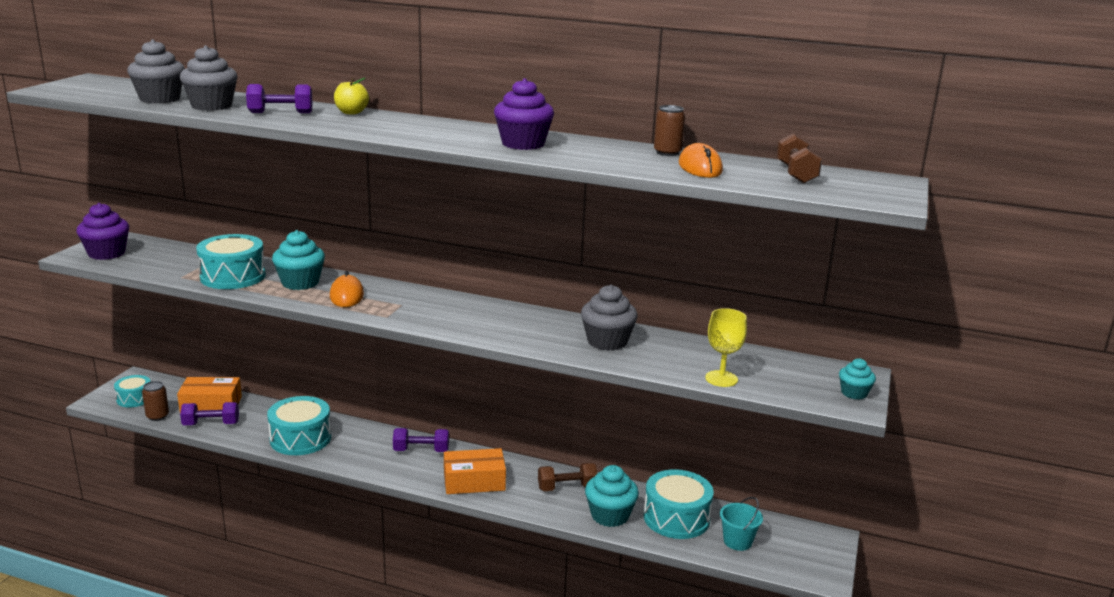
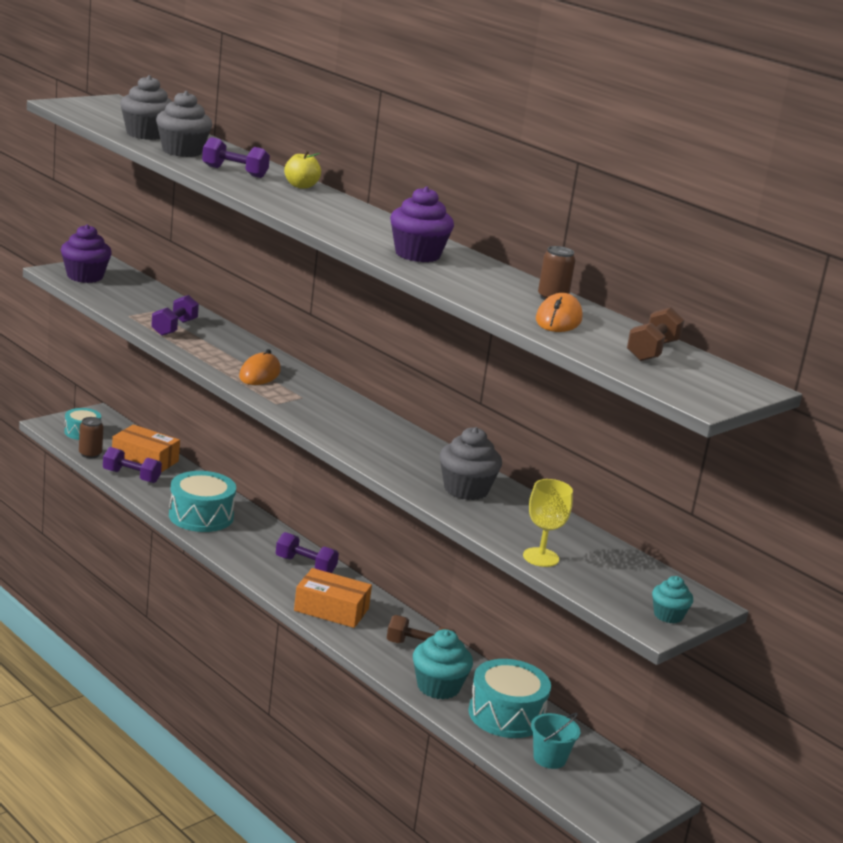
camera: 25 degrees right, 0 degrees up
turquoise drum [196,234,266,289] -> purple dumbbell [151,295,199,336]
turquoise cupcake [272,230,325,290] -> none

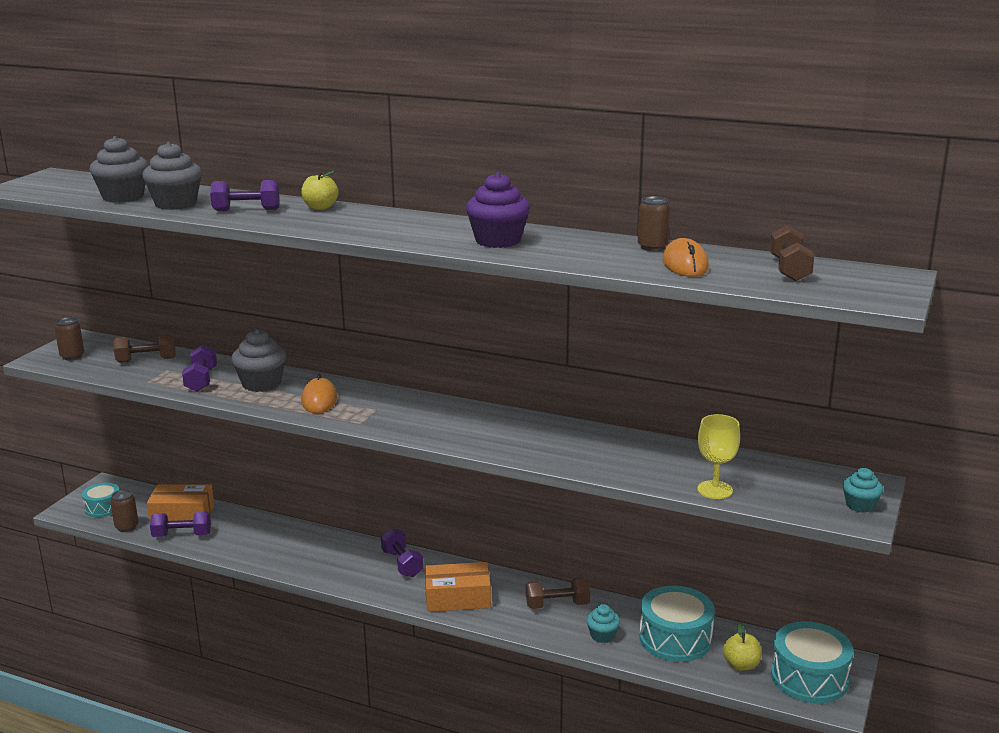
camera: 20 degrees left, 0 degrees up
purple cupcake [61,224,112,283] -> brown can [55,317,84,360]
turquoise drum [169,471,236,532] -> turquoise drum moved to [771,621,853,703]
purple dumbbell [276,532,339,573] -> purple dumbbell turned 60 degrees clockwise [381,528,424,577]
turquoise cupcake [413,629,473,699] -> turquoise cupcake [586,604,620,643], size x0.58
grey cupcake [439,427,502,500] -> grey cupcake moved to [232,329,287,392]
turquoise bucket [531,713,580,769] -> yellow apple [723,624,761,671]
none -> brown dumbbell [114,334,176,363]

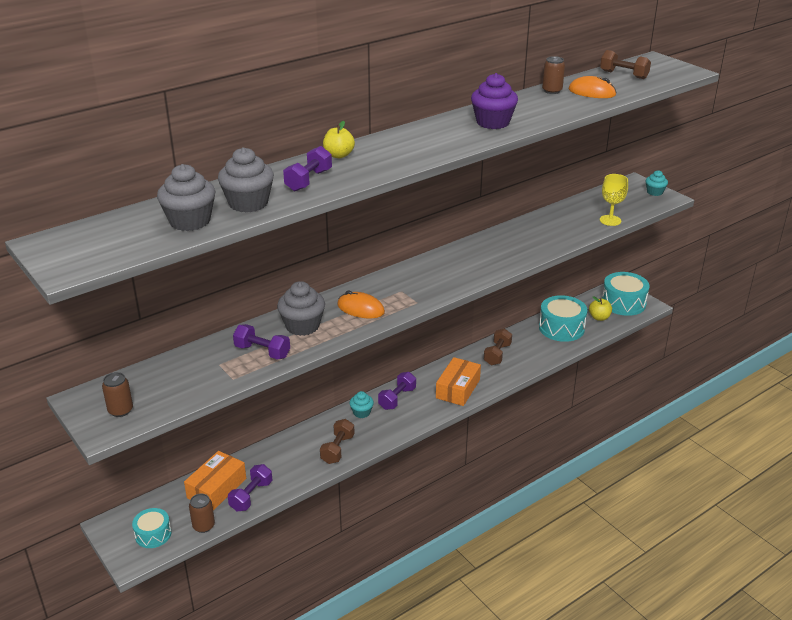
camera: 60 degrees left, 10 degrees up
brown dumbbell [114,334,176,363] -> brown dumbbell moved to [320,419,355,464]
purple dumbbell [381,528,424,577] -> purple dumbbell turned 60 degrees counterclockwise [378,372,416,410]
turquoise cupcake [586,604,620,643] -> turquoise cupcake moved to [350,391,374,418]

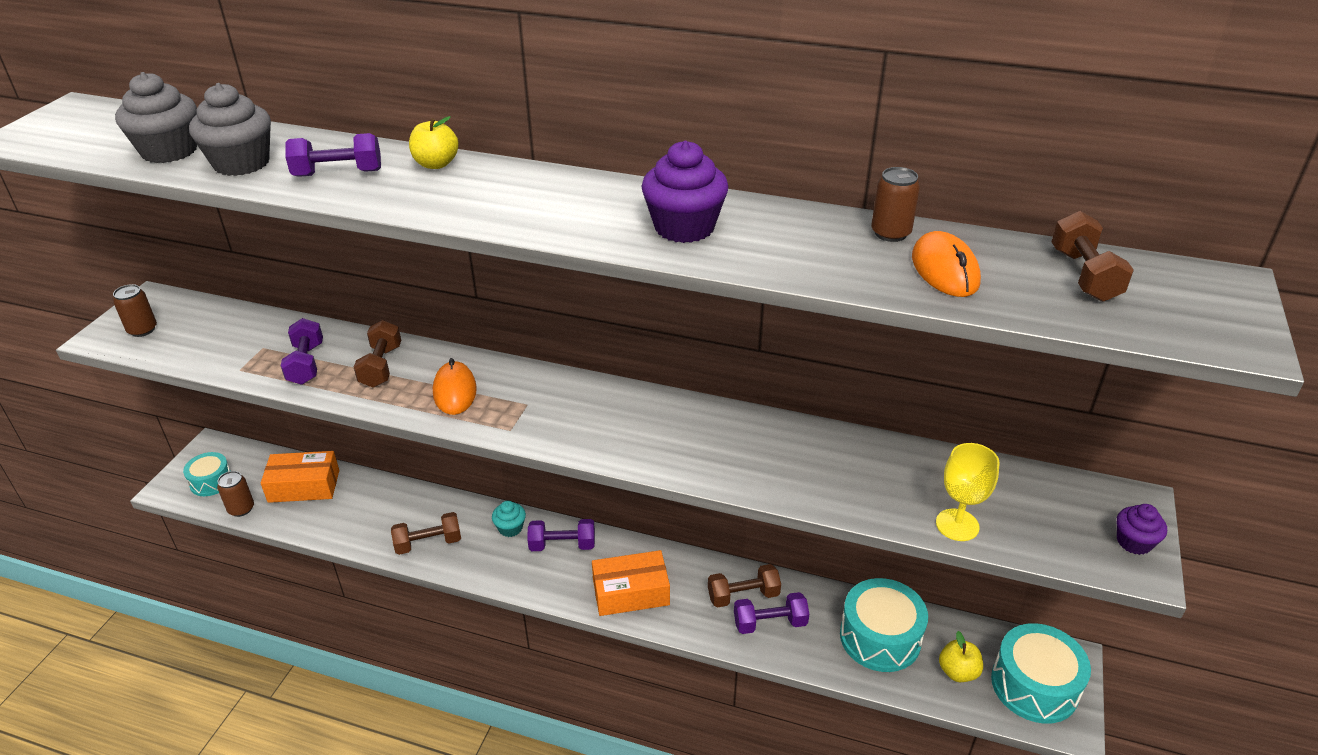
camera: 55 degrees right, 5 degrees up
purple dumbbell [228,464,272,511] -> purple dumbbell moved to [734,592,809,634]
grey cupcake [277,281,325,336] -> brown dumbbell [354,320,401,388]
turquoise cupcake [646,170,668,196] -> purple cupcake [1117,504,1167,555]

